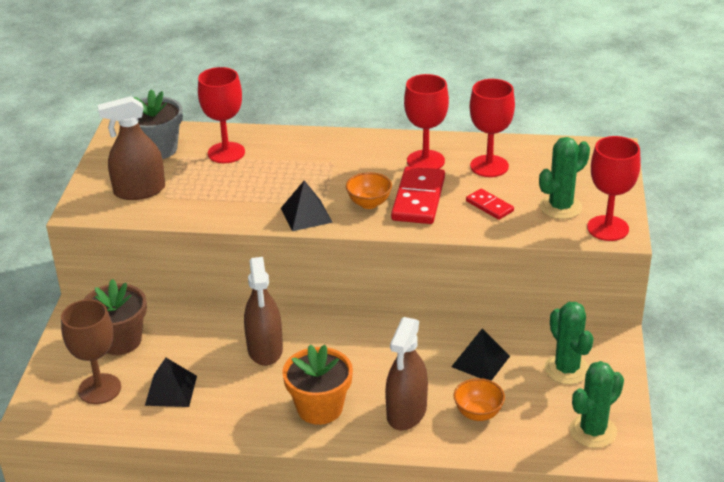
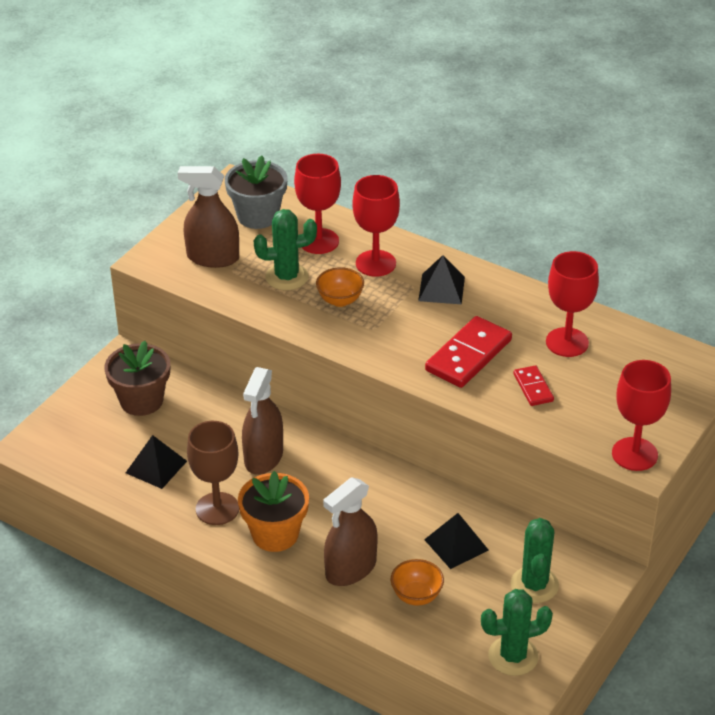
camera: 25 degrees right, 5 degrees up
brown goblet [61,299,121,404] -> brown goblet moved to [187,421,239,525]
black pyramid [281,180,333,231] -> black pyramid moved to [418,255,465,304]
orange bowl [346,172,392,209] -> orange bowl moved to [316,267,364,307]
red goblet [404,74,449,169] -> red goblet moved to [352,175,400,277]
green cactus [539,137,590,219] -> green cactus moved to [254,209,317,290]

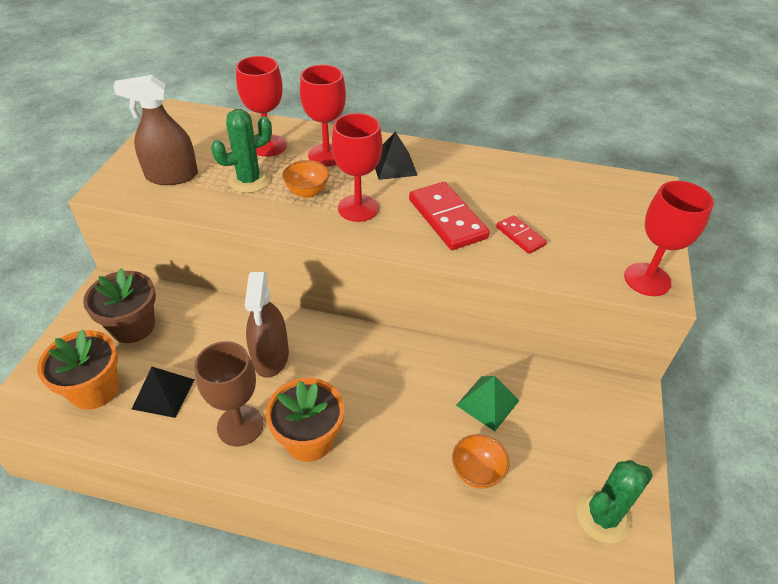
camera: 20 degrees left, 5 degrees up
grey flower pot [225,155,287,229] -> none
brown spray bottle [323,477,377,586] -> none
black pyramid [424,513,489,569] -> green pyramid [456,376,520,431]
red domino [425,316,512,388] -> red domino turned 45 degrees counterclockwise [409,182,490,250]
green cactus [511,518,559,603] -> none
red goblet [546,251,599,357] -> red goblet moved to [332,113,382,222]
none -> orange flower pot [37,330,119,410]

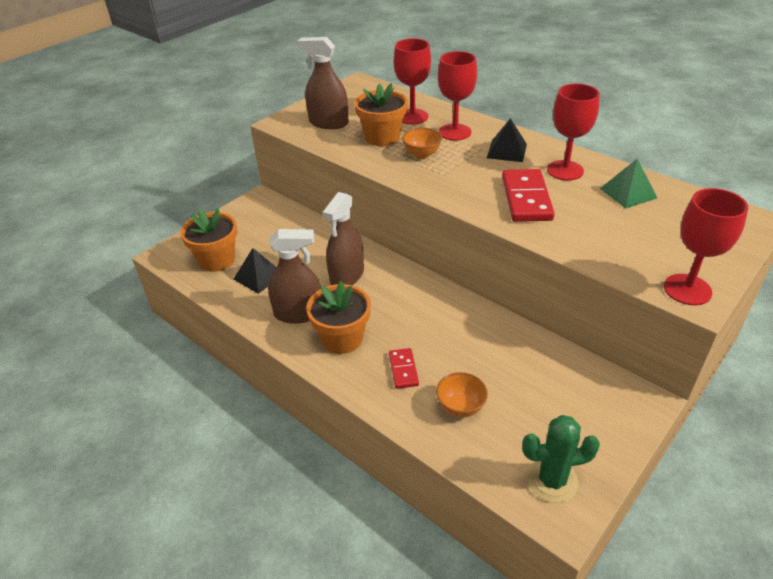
camera: 30 degrees right, 5 degrees down
brown flower pot [83,268,156,343] -> none
brown goblet [194,341,264,446] -> brown spray bottle [268,229,321,324]
green cactus [211,109,272,193] -> orange flower pot [354,83,408,146]
red goblet [332,113,382,222] -> red goblet moved to [547,84,600,181]
green pyramid [456,376,520,431] -> green pyramid moved to [600,159,657,209]
red domino [496,215,547,254] -> red domino moved to [389,348,419,389]

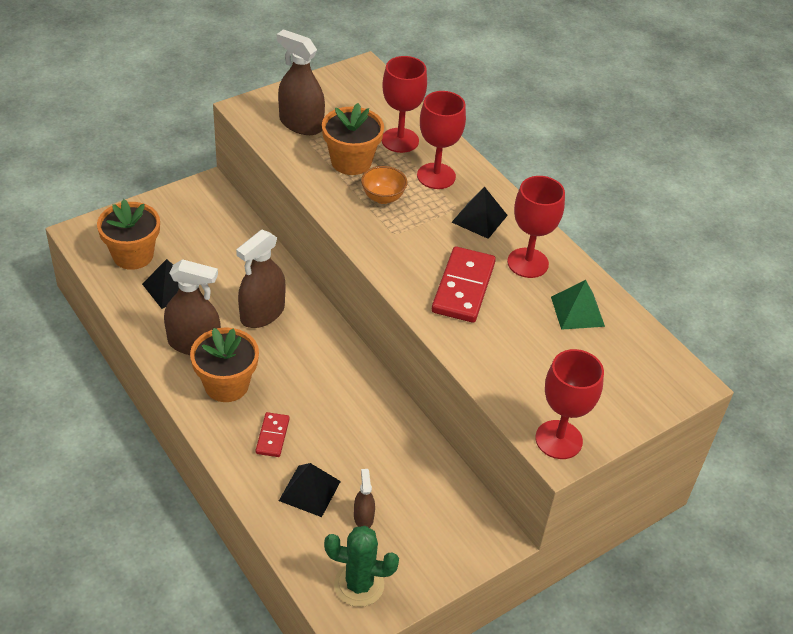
camera: 10 degrees right, 5 degrees up
orange bowl [436,372,488,417] -> black pyramid [279,463,341,517]
none -> brown spray bottle [354,469,375,528]

